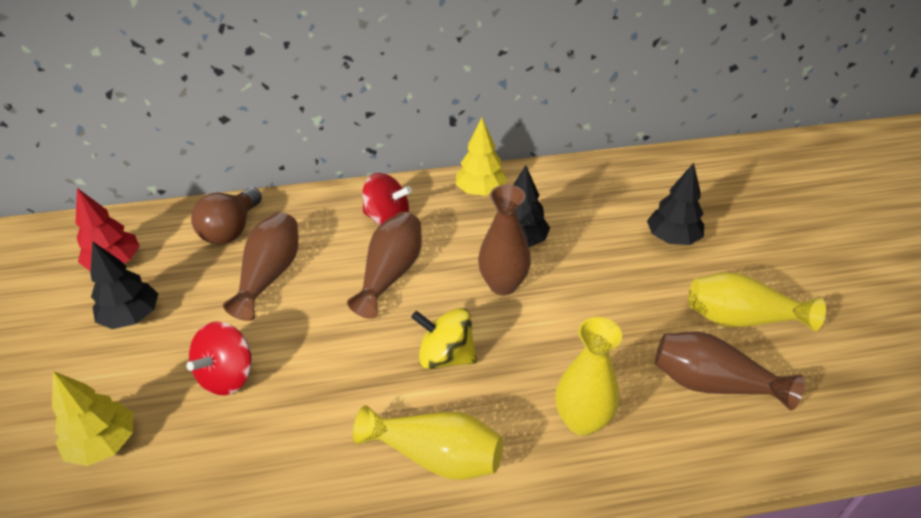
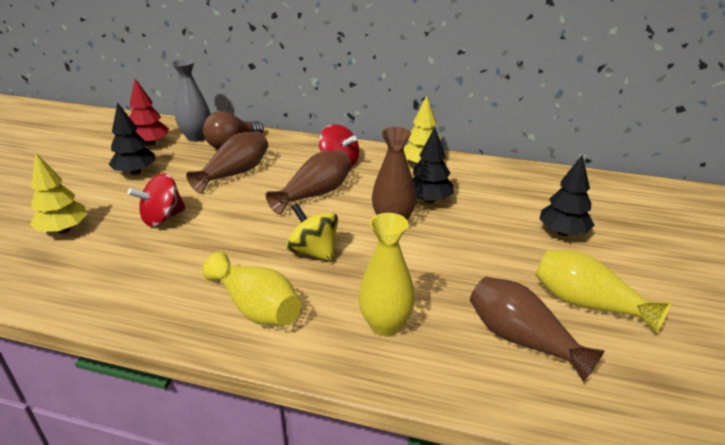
camera: 25 degrees right, 10 degrees down
none -> grey vase [171,58,211,142]

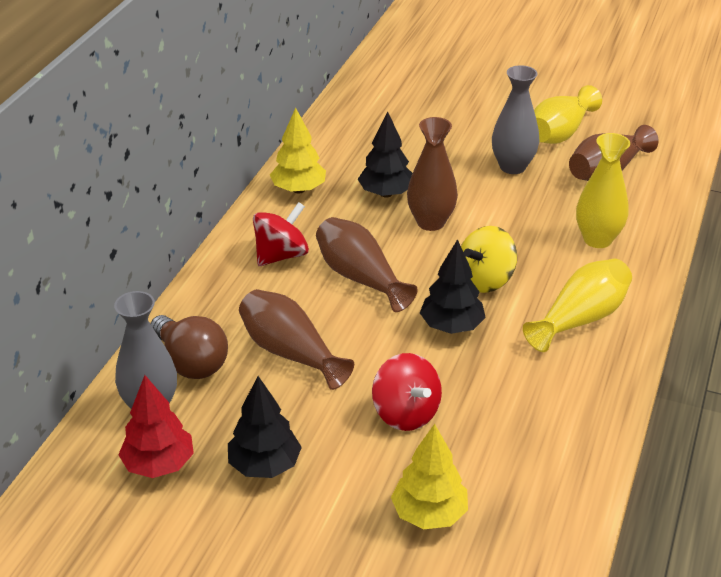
camera: 85 degrees left, 5 degrees up
black tree [540,154,594,236] -> black tree moved to [420,239,486,334]
none -> grey vase [492,65,540,174]

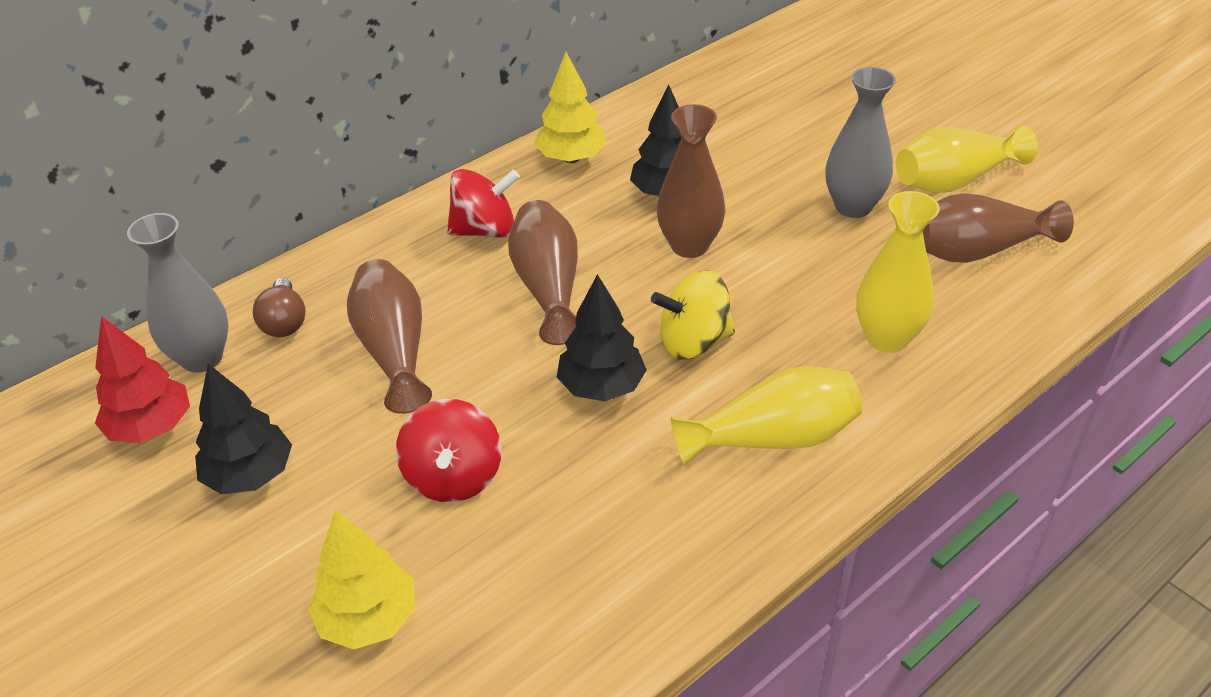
camera: 30 degrees right, 5 degrees up
brown light bulb [151,315,228,379] -> brown light bulb [253,278,306,337], size x0.66

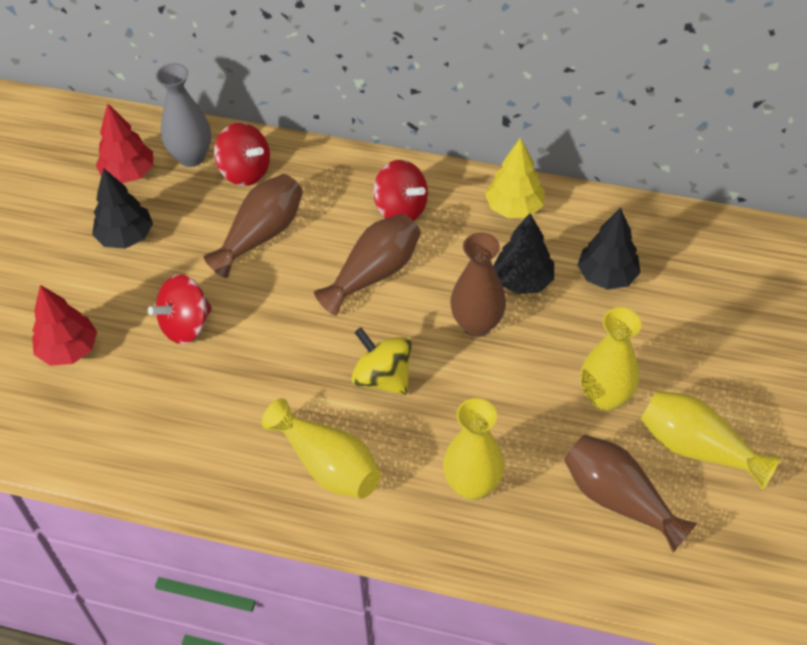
camera: 55 degrees right, 10 degrees up
brown light bulb [253,278,306,337] -> red spinning top [214,122,270,186]
yellow tree [308,510,415,650] -> red tree [32,285,97,366]
black tree [557,274,647,401] -> black tree moved to [578,208,641,290]
grey vase [825,67,896,218] -> yellow vase [581,307,641,411]

